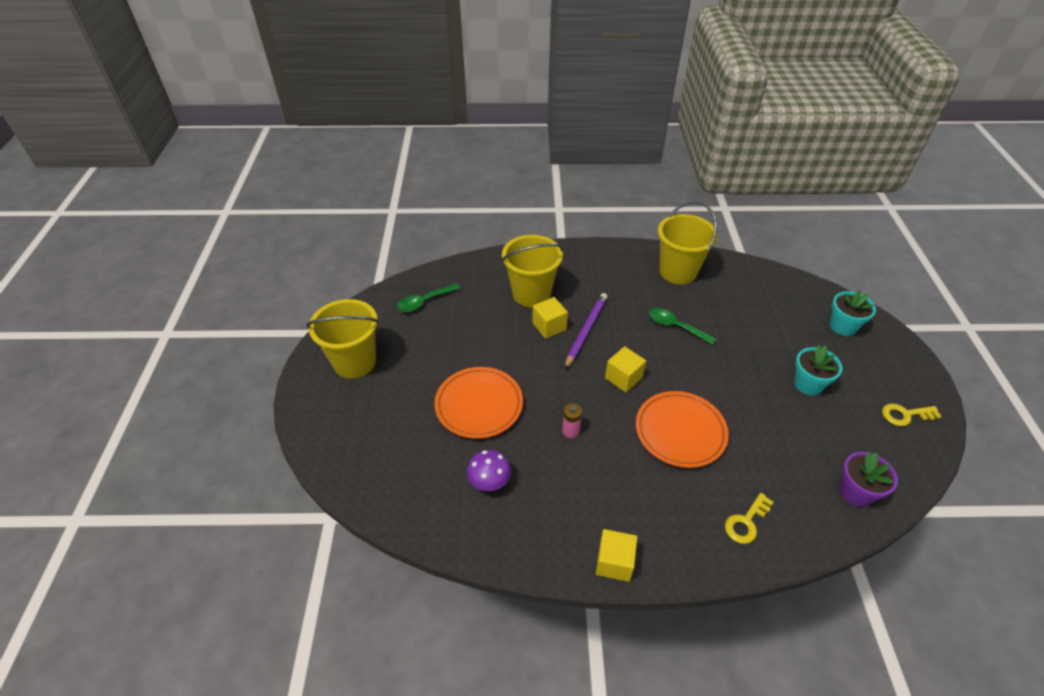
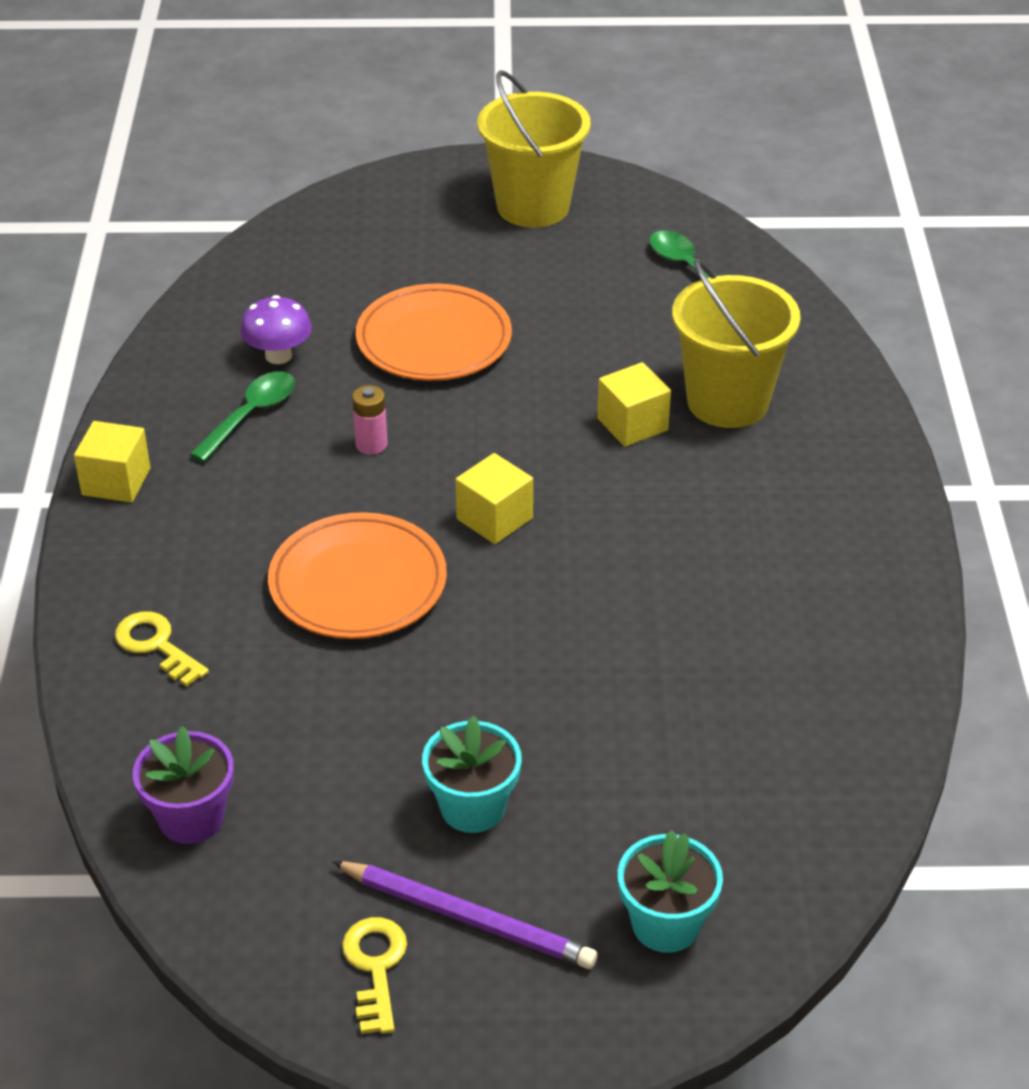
camera: 90 degrees right, 5 degrees down
purple pencil [565,293,608,369] -> purple pencil moved to [332,861,597,969]
green spoon [648,308,716,345] -> green spoon moved to [190,371,295,462]
yellow bucket [658,201,718,284] -> none

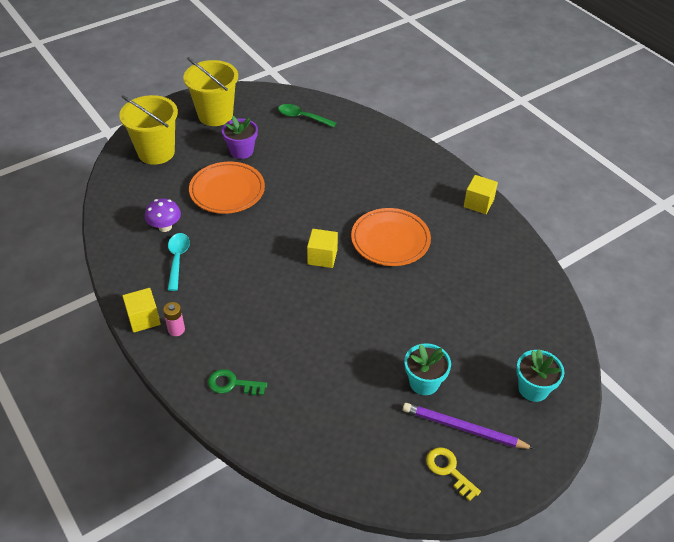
camera: 35 degrees left, 5 degrees up
yellow key [115,611,209,687] -> green key [208,369,267,395]
purple flower pot [133,726,234,844] -> purple flower pot moved to [222,116,258,159]
green spoon [190,371,295,462] -> turquoise spoon [168,233,190,291]
orange plate [268,512,447,639] -> orange plate moved to [351,208,431,266]
purple pencil [332,861,597,969] -> purple pencil turned 150 degrees counterclockwise [403,403,535,449]
pink battery [352,385,388,455] -> pink battery moved to [163,302,185,336]
yellow cube [597,362,671,447] -> yellow cube moved to [464,175,498,214]
yellow bucket [672,259,801,428] -> yellow bucket moved to [119,95,178,165]

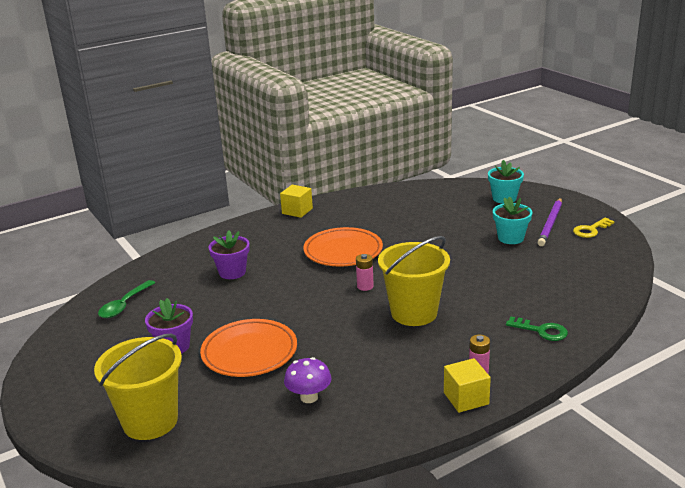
camera: 85 degrees left, 20 degrees down
turquoise spoon [168,233,190,291] -> none
yellow bucket [183,57,238,126] -> yellow bucket moved to [378,236,450,326]
green key [208,369,267,395] -> green key turned 75 degrees counterclockwise [506,317,568,341]
yellow cube [307,229,338,268] -> pink battery [356,254,374,291]
none -> purple flower pot [208,231,250,279]

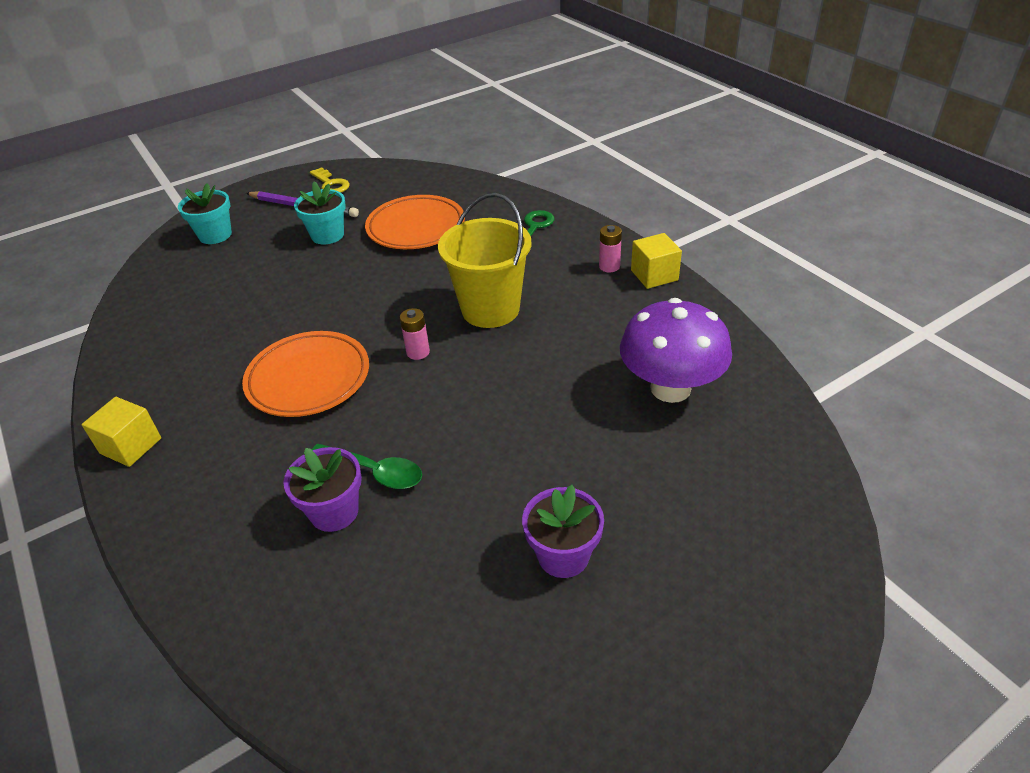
camera: 90 degrees left, 15 degrees up
yellow bucket [94,334,182,440] -> none
green spoon [98,280,155,318] -> green spoon moved to [312,444,422,489]
orange plate [200,319,297,377] -> orange plate moved to [365,195,465,249]
purple mushroom [284,357,332,403] -> purple mushroom [620,298,732,403], size x1.80

